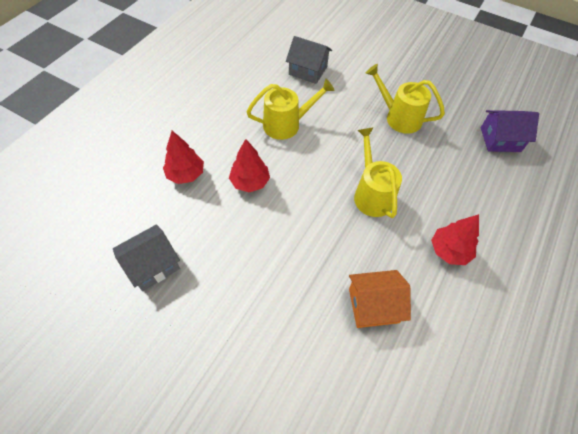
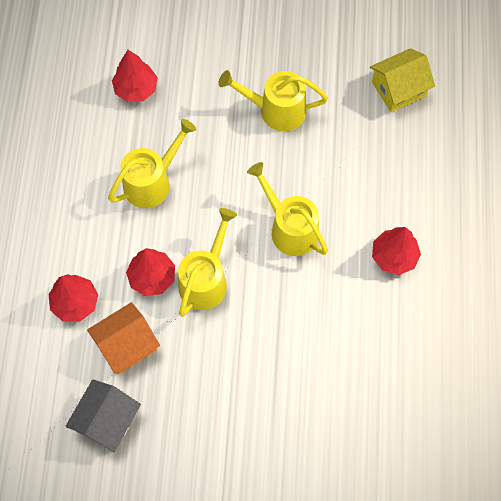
camera: 25 degrees left, 10 degrees up
grey house [286,36,332,84] -> red tree [112,50,158,102]
orange house [349,270,411,328] -> orange house moved to [87,302,160,374]
purple house [481,110,539,152] -> yellow house [370,48,435,112]
none -> yellow watering can [178,208,237,317]

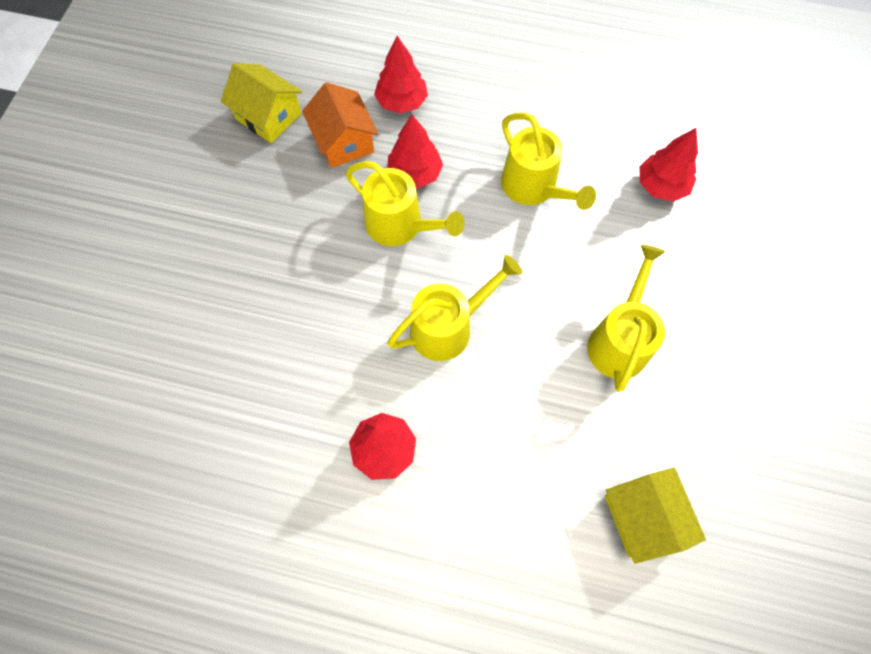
camera: 100 degrees right, 0 degrees up
grey house [65,379,141,452] -> yellow house [221,63,302,143]

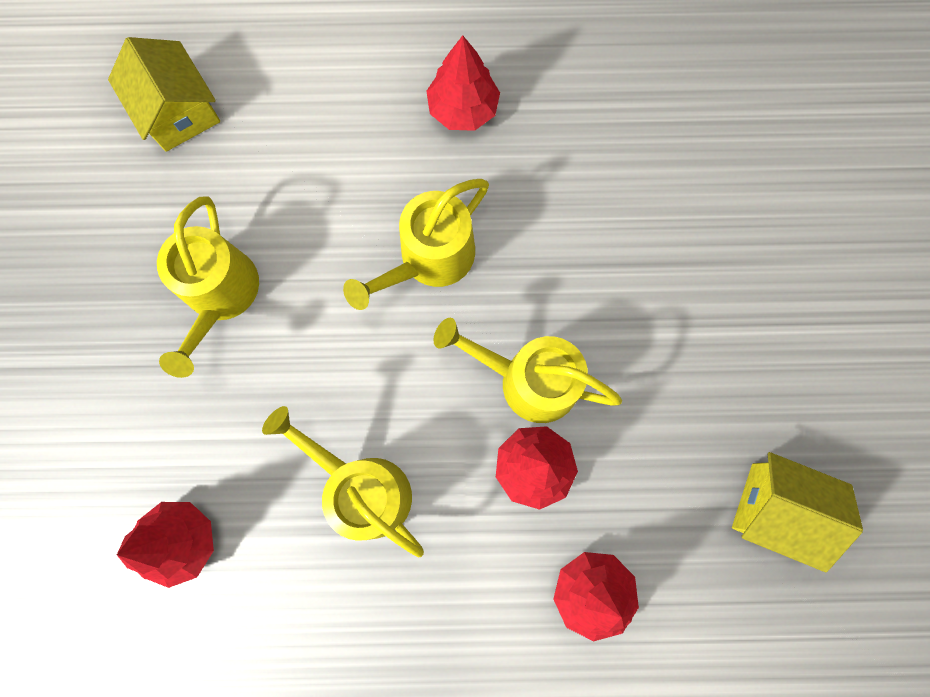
camera: 165 degrees right, 10 degrees up
orange house [302,82,378,168] -> none

